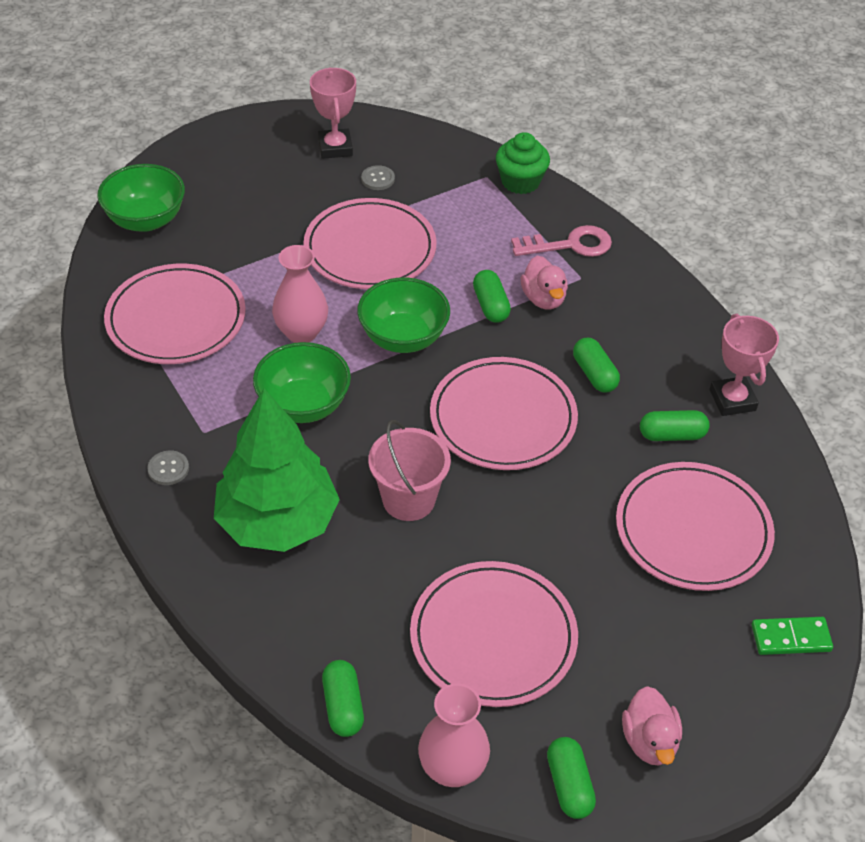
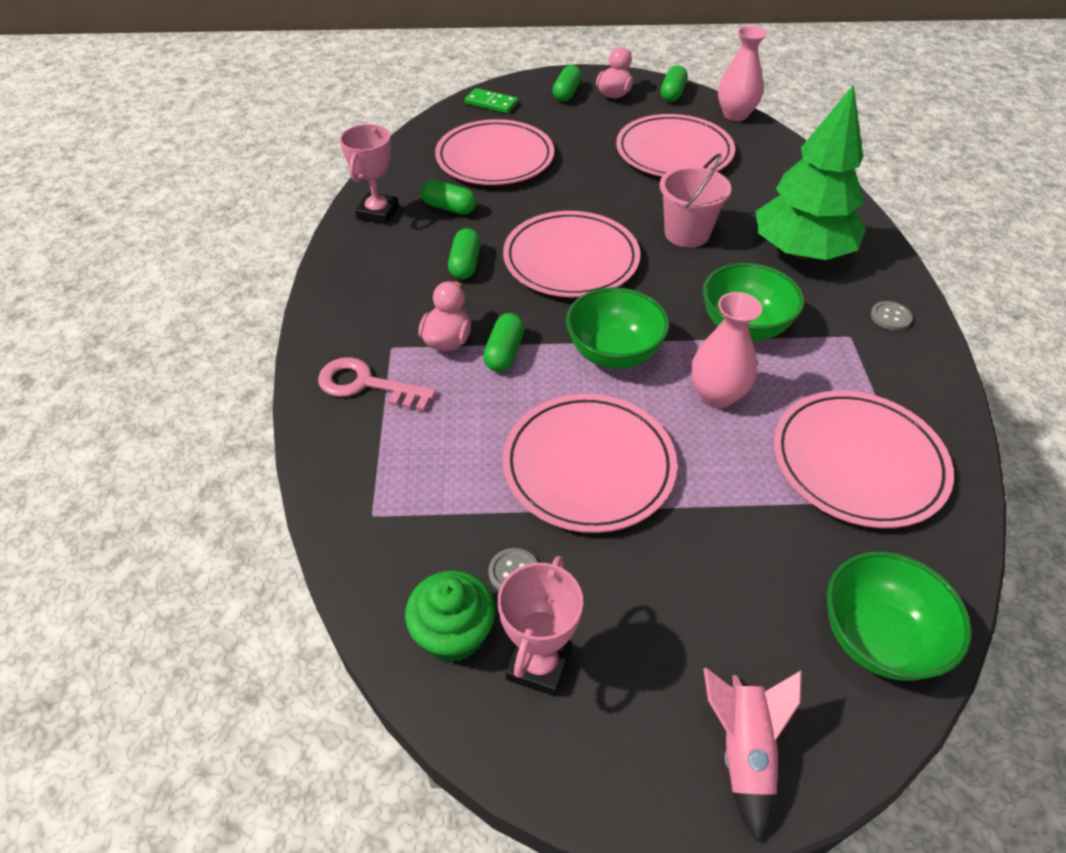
camera: 150 degrees left, 0 degrees up
green capsule [322,660,364,737] -> green capsule moved to [553,65,582,101]
green cupcake [496,132,550,194] -> green cupcake moved to [405,571,495,662]
none -> pink rocket [703,668,802,843]

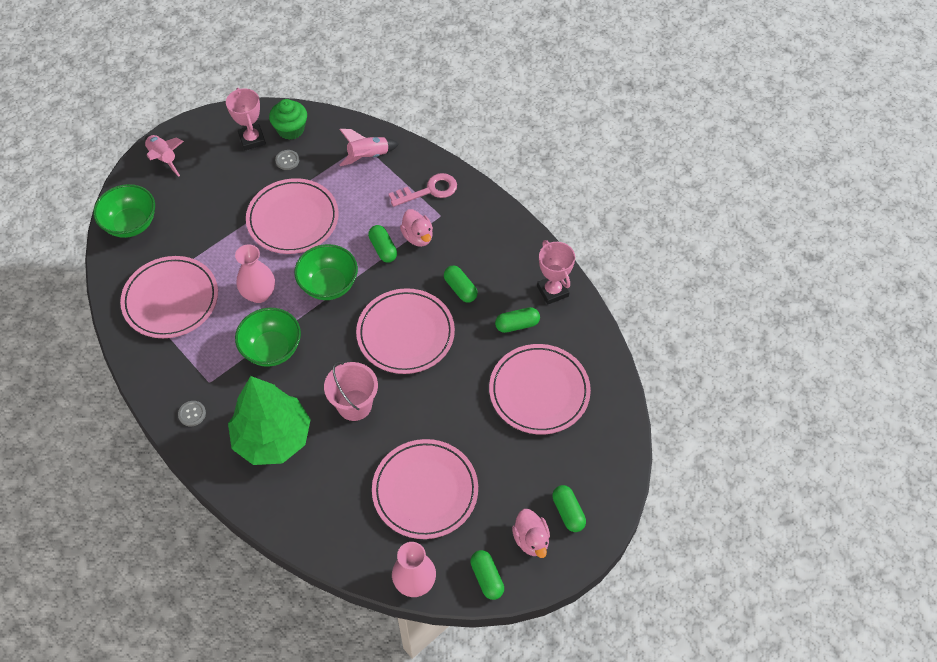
camera: 140 degrees right, 10 degrees up
green domino [465,88,518,114] -> none
none -> pink rocket [339,129,399,166]

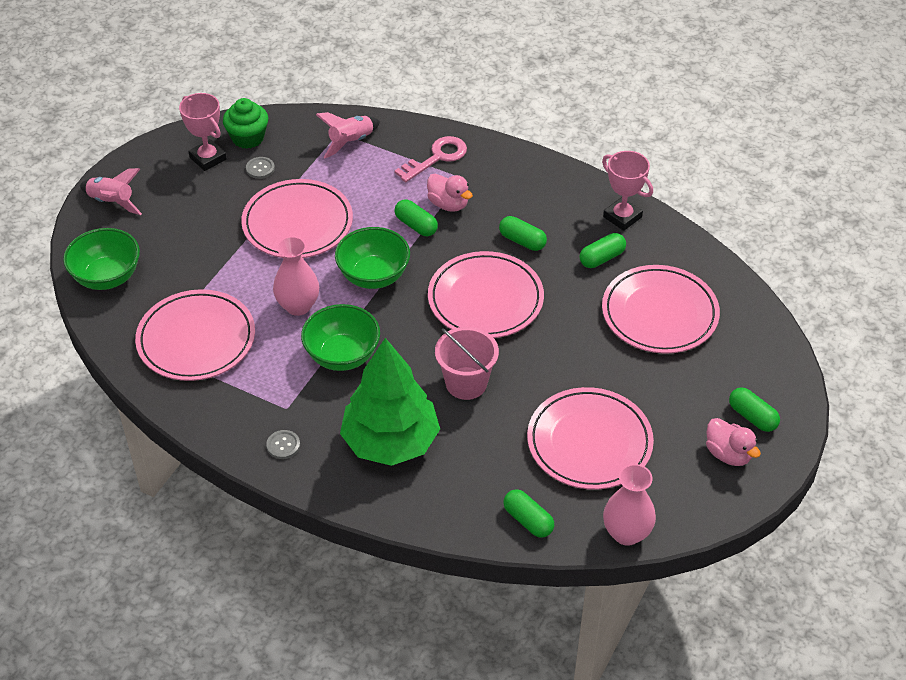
camera: 20 degrees left, 10 degrees down
green capsule [470,550,504,600] -> green capsule moved to [503,489,554,538]

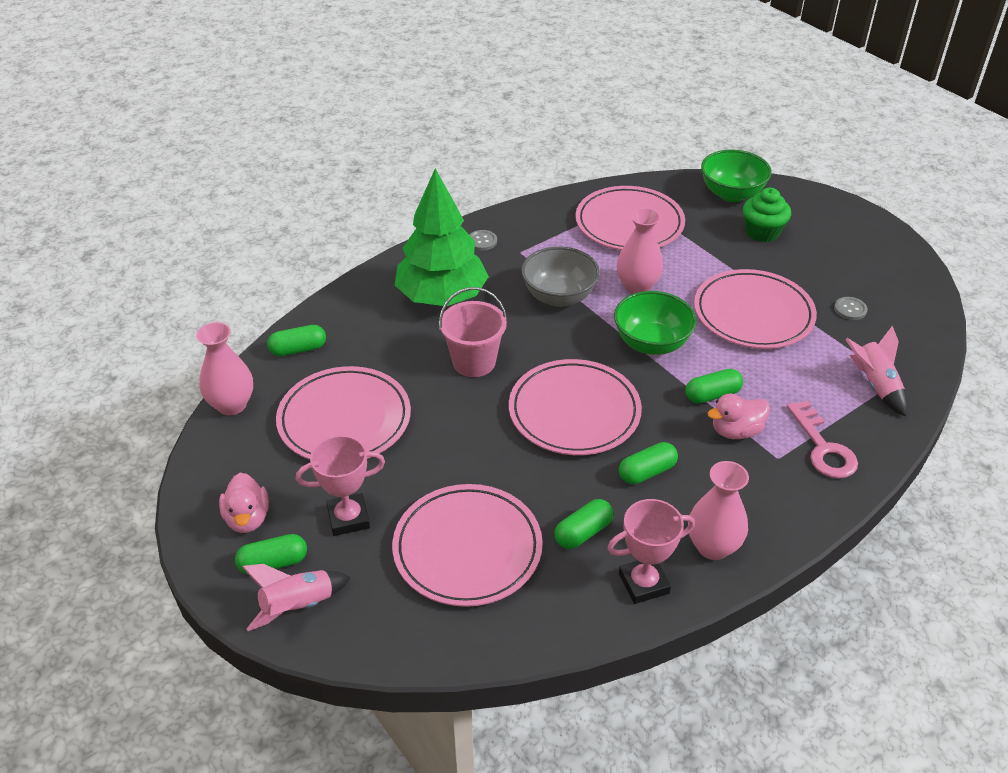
camera: 115 degrees right, 5 degrees down
pink rocket [80,168,142,215] -> pink rocket moved to [242,564,351,631]
pink trophy [179,93,227,171] -> pink trophy moved to [296,435,385,536]
green cupcake [223,98,268,149] -> green cupcake moved to [743,188,791,242]
green bowl [301,304,380,371] -> grey bowl [521,247,600,307]
green capsule [579,233,626,268] -> green capsule turned 60 degrees clockwise [554,499,613,549]
pink duck [706,418,761,466] -> pink duck turned 90 degrees counterclockwise [219,473,269,533]
none -> pink vase [688,461,749,560]

